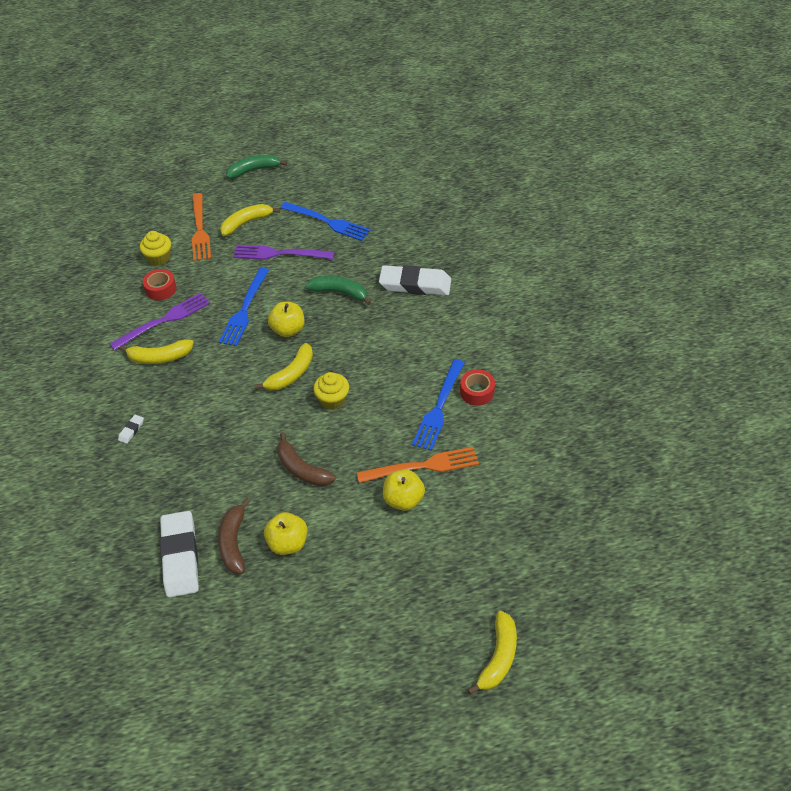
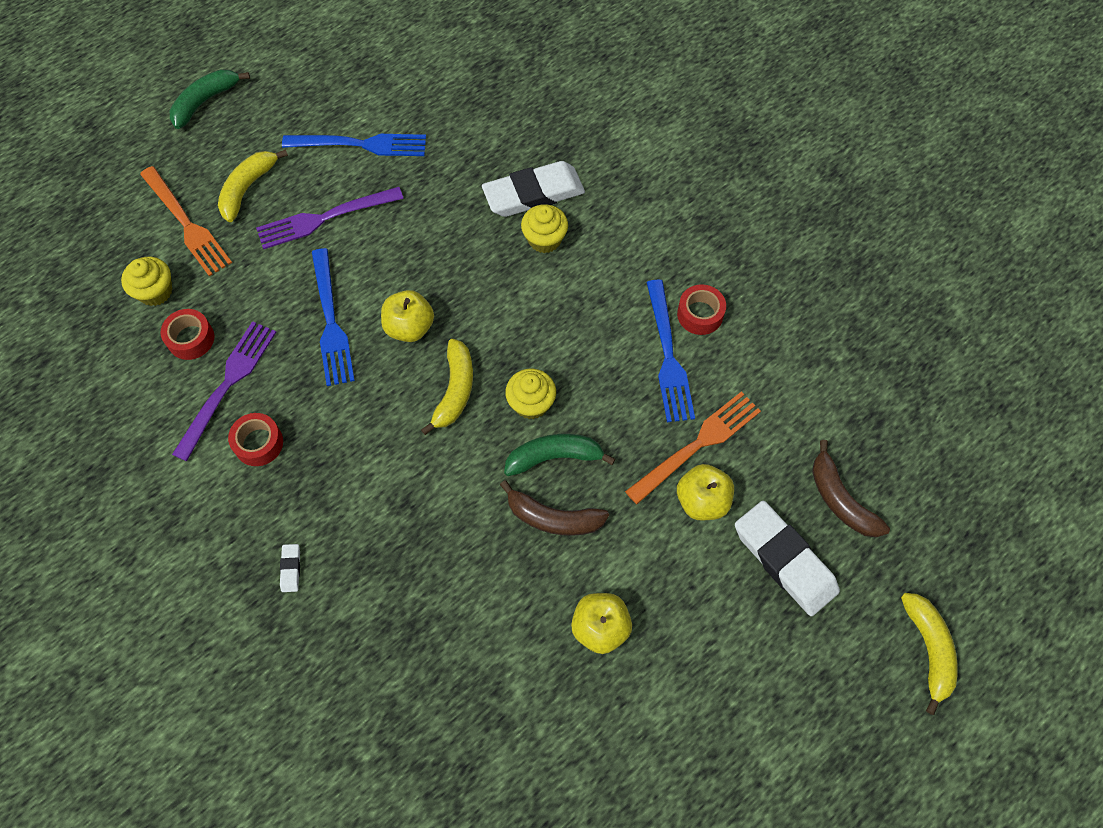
camera: 30 degrees left, 15 degrees up
yellow banana [119,340,194,364] -> red tape [228,413,283,466]
white eraser [160,511,199,598] -> white eraser moved to [735,501,840,616]
brown banana [218,498,251,574] -> brown banana moved to [812,440,890,537]
green banana [306,276,371,305] -> green banana moved to [504,434,615,476]
none -> yellow cupcake [521,204,568,253]

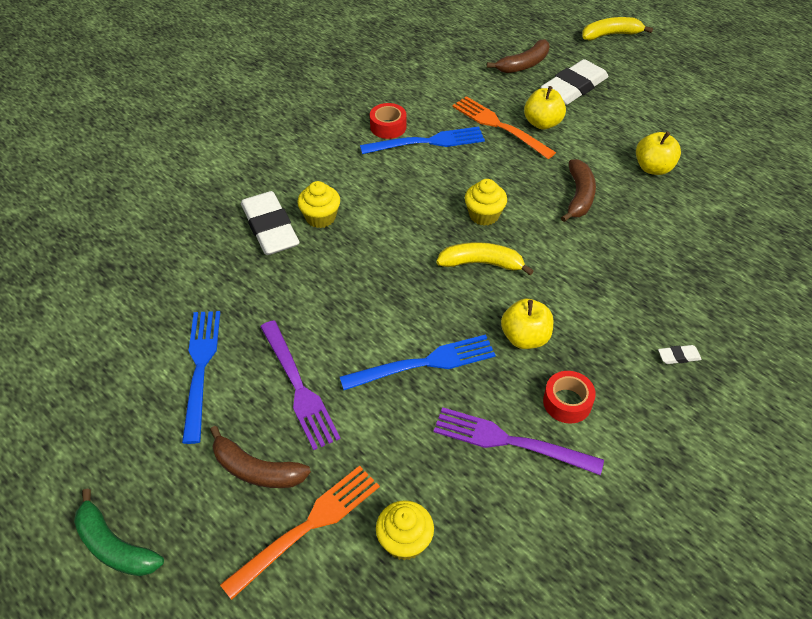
camera: 95 degrees left, 15 degrees down
red tape [160,309,214,360] -> none
yellow banana [218,149,288,222] -> brown banana [210,426,311,488]
yellow apple [381,290,434,342] -> yellow apple moved to [501,299,553,349]
green banana [504,434,615,476] -> none

